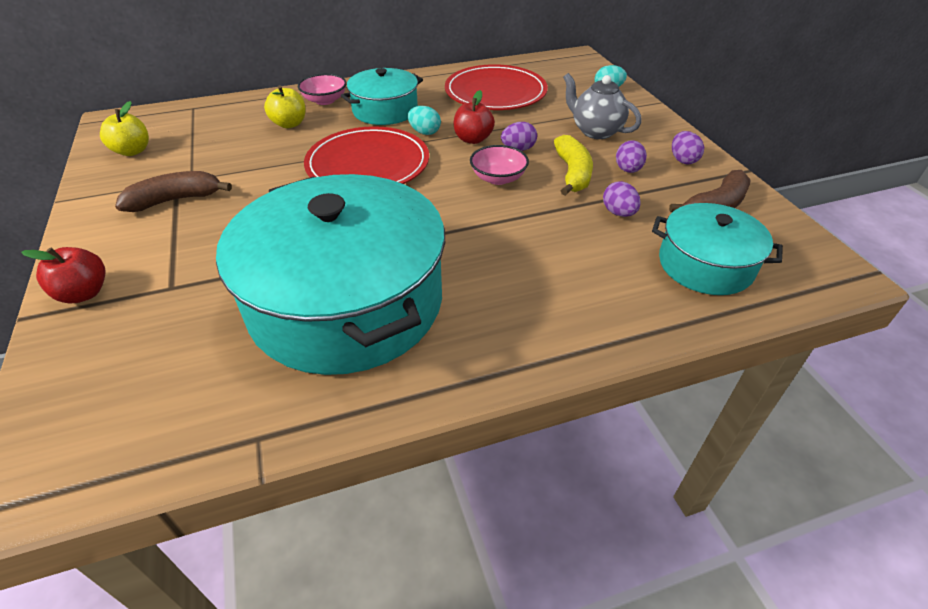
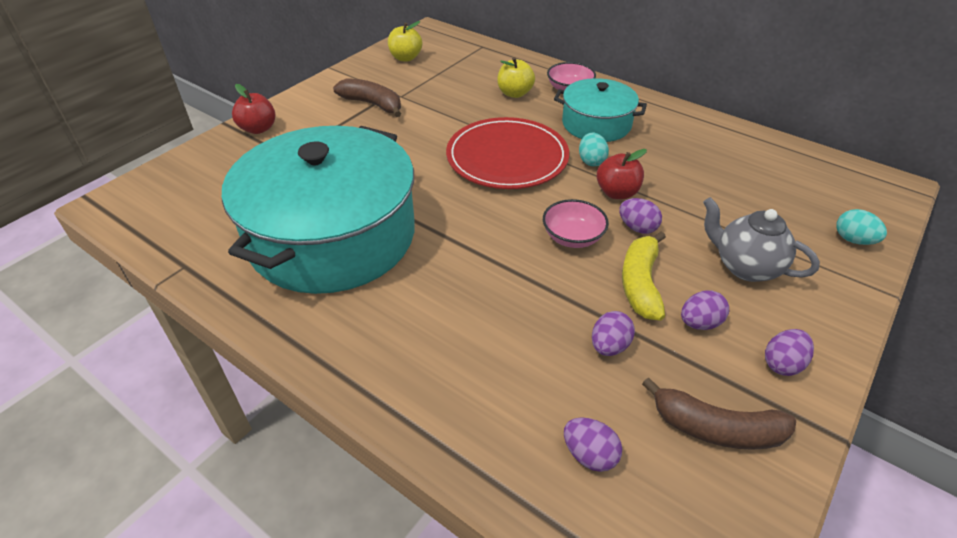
camera: 55 degrees right, 0 degrees up
red plate [445,64,548,110] -> none
yellow banana [554,135,593,196] -> yellow banana turned 135 degrees clockwise [622,232,666,321]
grey teapot [563,73,641,139] -> grey teapot turned 60 degrees counterclockwise [703,197,820,282]
turquoise pot [652,203,783,295] -> purple egg [564,417,622,472]

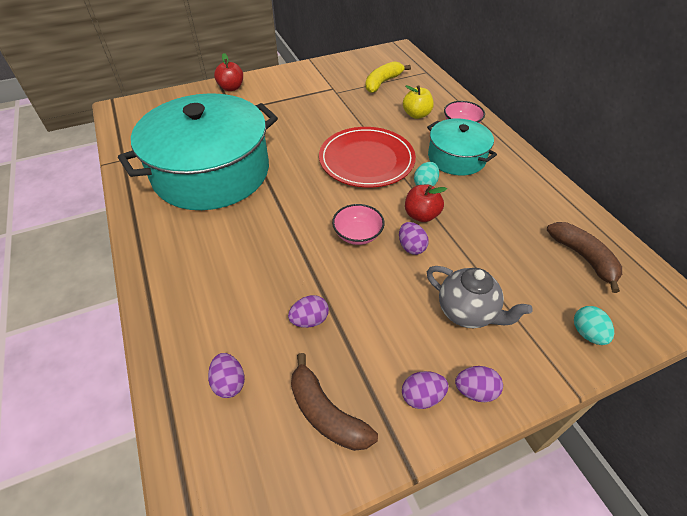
camera: 30 degrees right, 5 degrees up
brown banana [333,78,401,117] -> brown banana moved to [547,222,622,293]
yellow apple [388,21,422,62] -> none
yellow banana [622,232,666,321] -> yellow banana moved to [365,61,411,93]
purple egg [681,290,729,330] -> purple egg moved to [455,366,503,402]
grey teapot [703,197,820,282] -> grey teapot turned 150 degrees clockwise [427,266,533,328]

